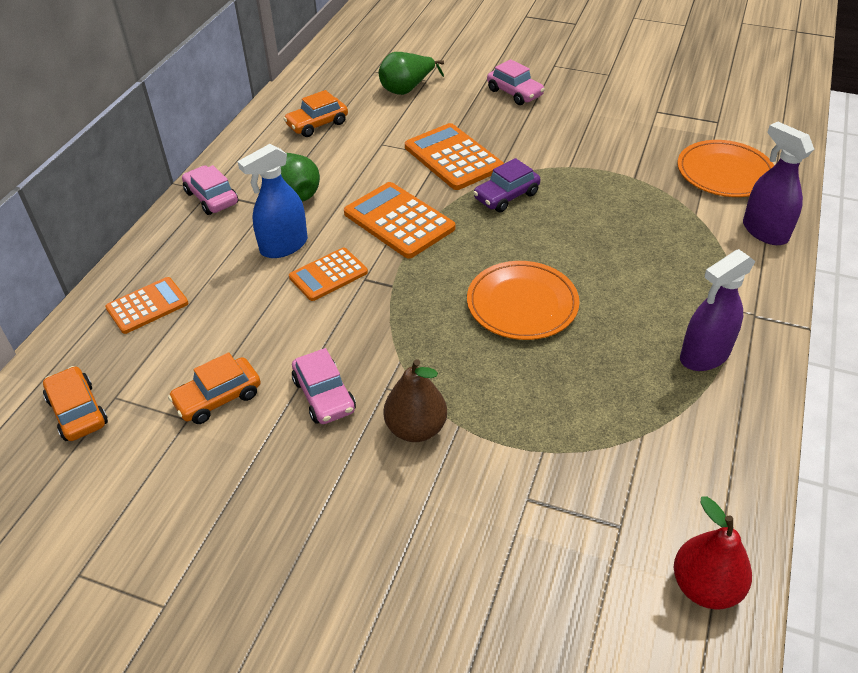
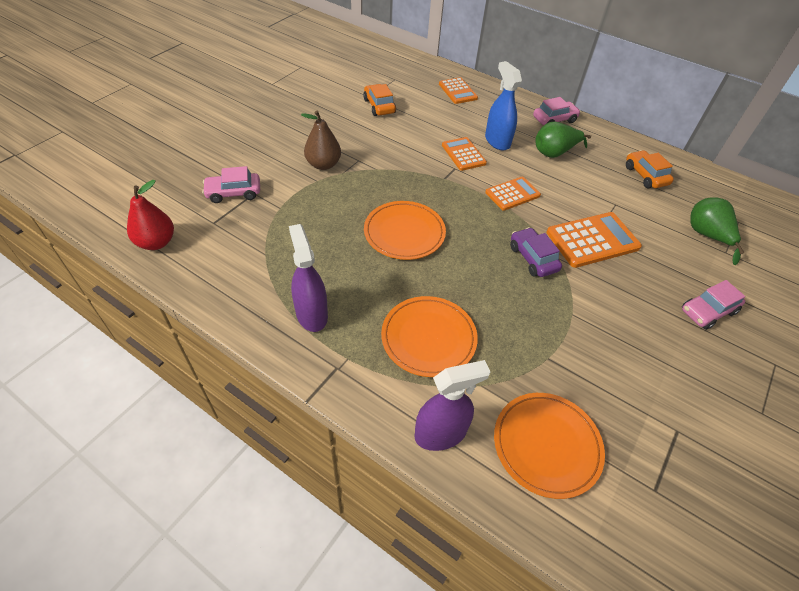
camera: 100 degrees right, 5 degrees up
orange car [43,366,108,441] -> none
pink car [292,348,356,424] -> pink car moved to [202,166,260,203]
orange calculator [344,182,455,258] -> orange calculator [485,177,541,211], size x0.64
none -> orange plate [381,296,478,377]

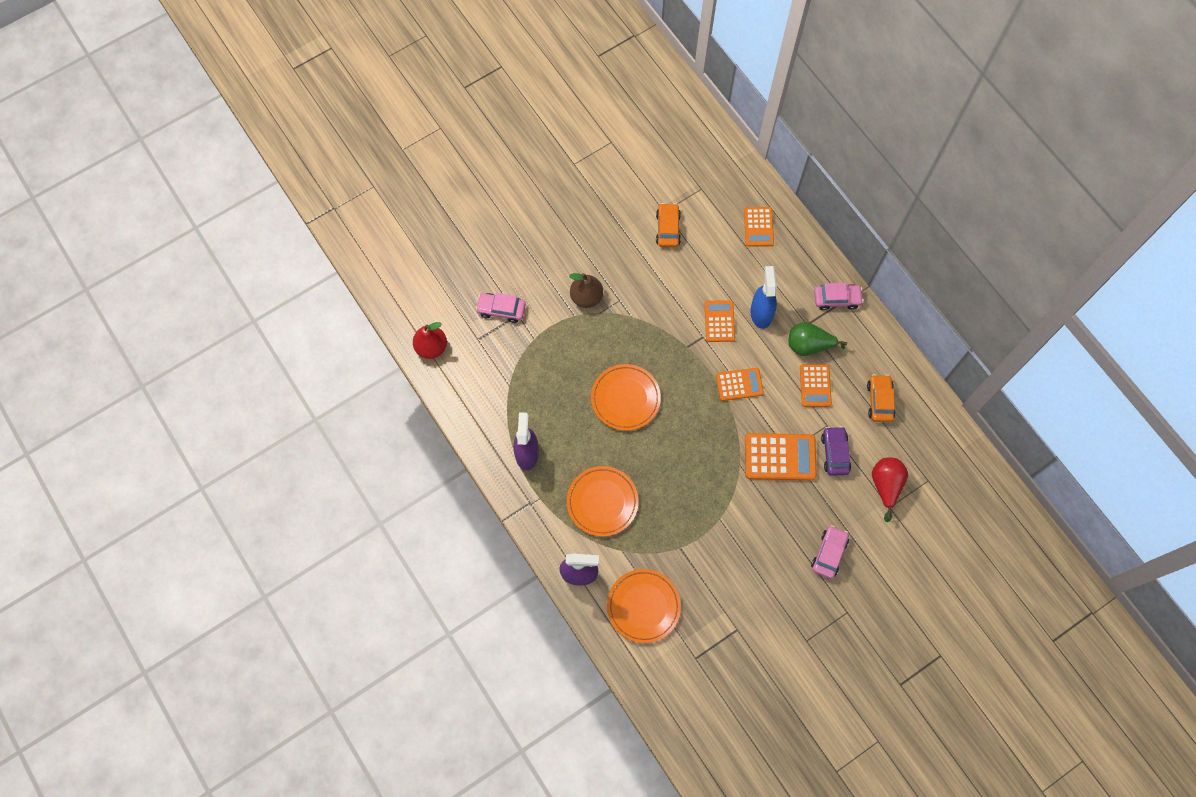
camera: 25 degrees right, 20 degrees up
purple car [510,227,562,277] -> purple car moved to [821,426,851,476]
pink car [682,280,745,330] -> pink car turned 120 degrees clockwise [811,525,849,579]
green pear [690,198,744,265] -> red pear [872,457,908,522]
none -> orange calculator [800,364,832,407]

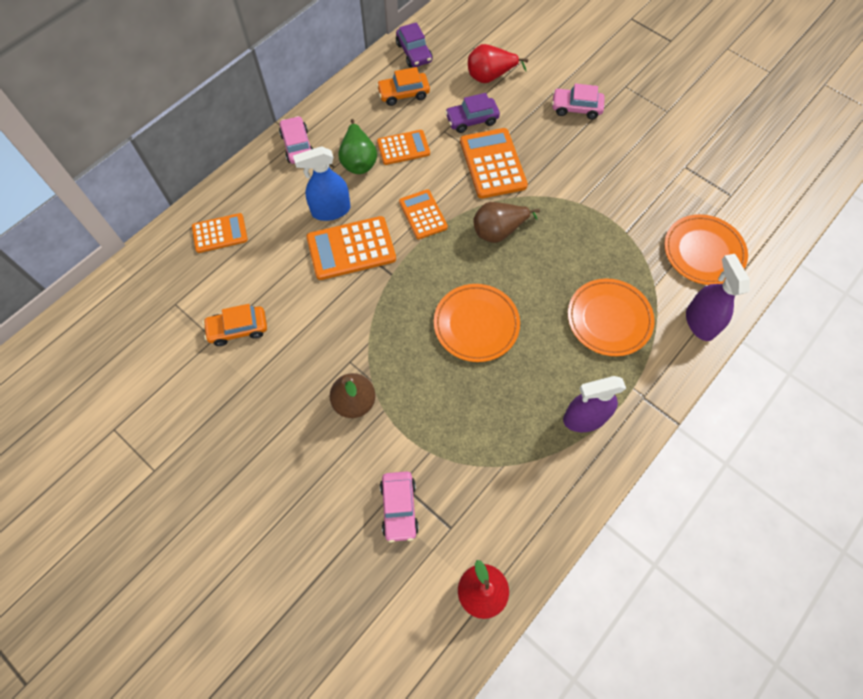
camera: 105 degrees left, 5 degrees down
orange calculator [705,300,735,342] -> orange calculator [306,216,396,280], size x1.56
none -> purple car [396,22,433,67]
none -> brown pear [473,202,540,243]

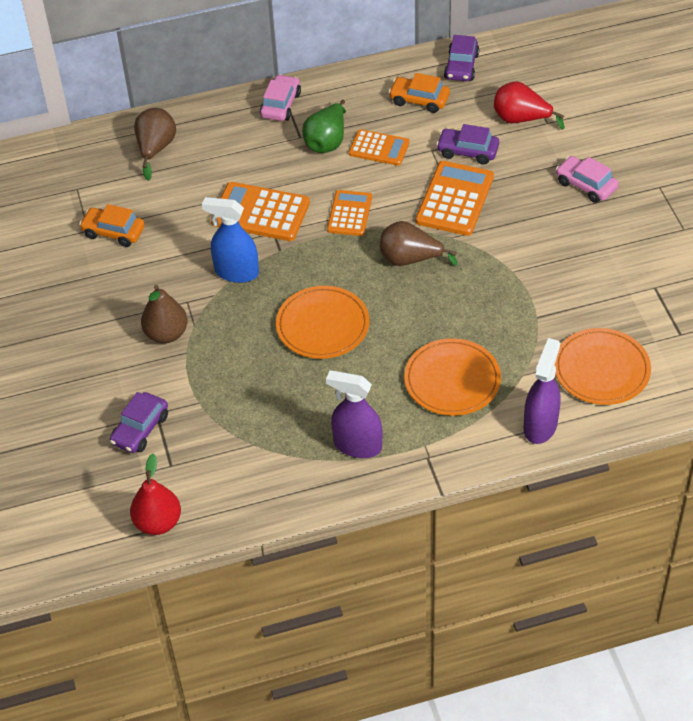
camera: 35 degrees right, 15 degrees down
orange calculator [192,213,248,253] -> brown pear [134,108,176,181]
blue spray bottle [293,146,351,221] -> blue spray bottle moved to [202,197,259,283]
pink car [380,471,419,543] -> purple car [110,392,168,453]

